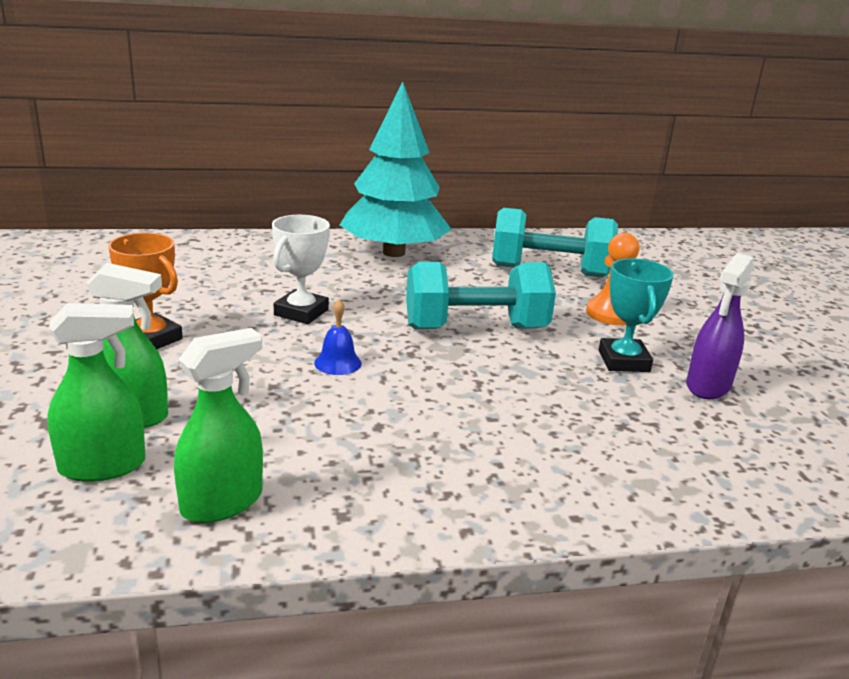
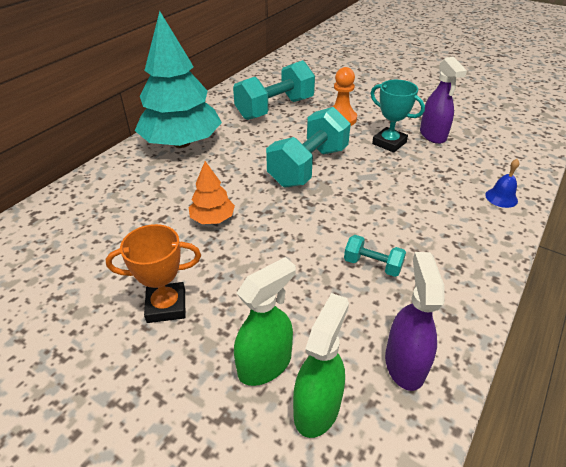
camera: 45 degrees left, 15 degrees up
green spray bottle [174,328,263,523] -> purple spray bottle [385,252,444,391]
white trophy [272,215,330,324] -> orange tree [189,161,235,224]
blue bell [314,299,362,375] -> blue bell moved to [485,159,519,208]
none -> turquoise dumbbell [344,235,406,277]

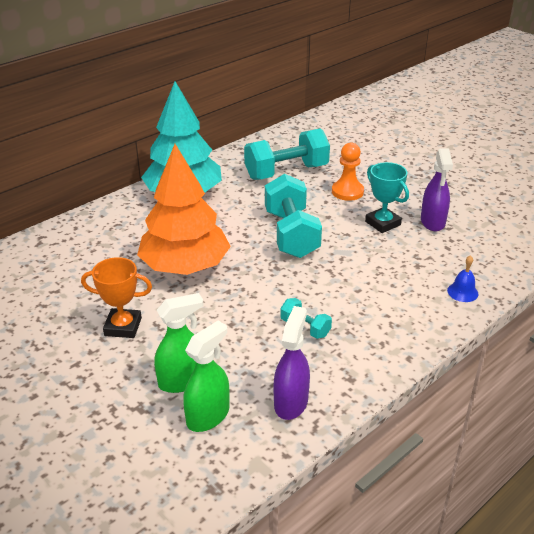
camera: 15 degrees right, 5 degrees down
orange tree [189,161,235,224] -> orange tree [137,144,231,275], size x2.21
turquoise dumbbell [266,107,351,188] -> turquoise dumbbell turned 60 degrees counterclockwise [265,174,322,258]

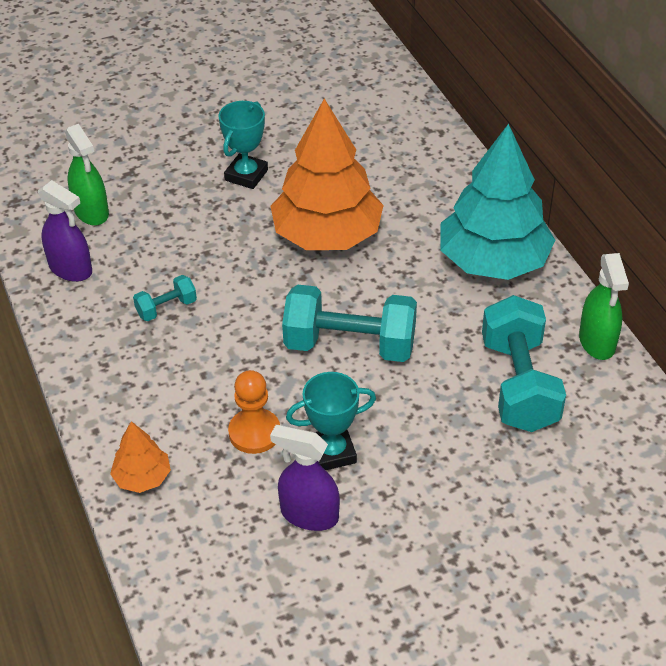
camera: 110 degrees right, 10 degrees up
orange trophy [81,257,152,338] -> turquoise trophy [218,101,268,189]
green spray bottle [154,293,203,393] -> green spray bottle moved to [579,253,629,360]
orange pawn [332,143,364,201] -> orange pawn moved to [228,370,280,454]
blue bell [447,255,479,302] -> orange tree [110,421,171,493]

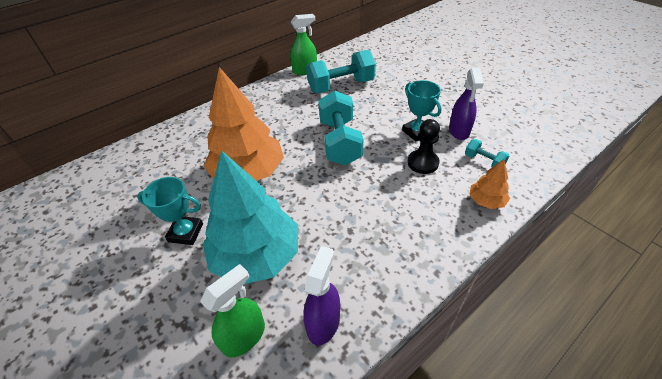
camera: 105 degrees left, 0 degrees up
turquoise dumbbell [133,275,197,321] -> turquoise dumbbell moved to [465,139,509,167]
orange pawn [228,370,280,454] -> black pawn [407,119,440,174]
turquoise tree [440,124,555,280] -> turquoise tree moved to [203,150,298,284]

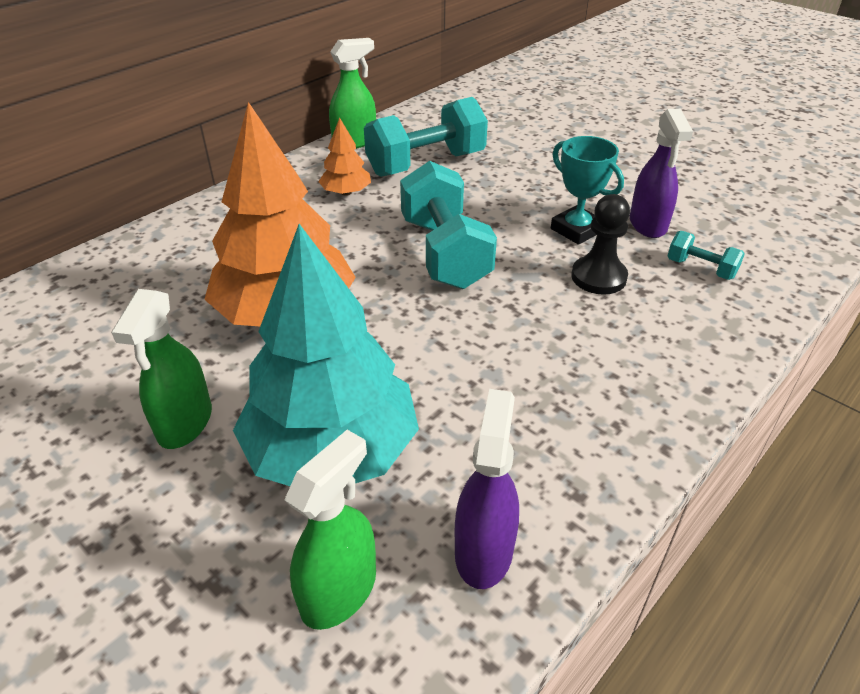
camera: 10 degrees left, 5 degrees down
turquoise trophy [137,177,203,245] -> green spray bottle [111,289,212,449]
orange tree [470,159,510,209] -> orange tree moved to [318,117,371,196]

